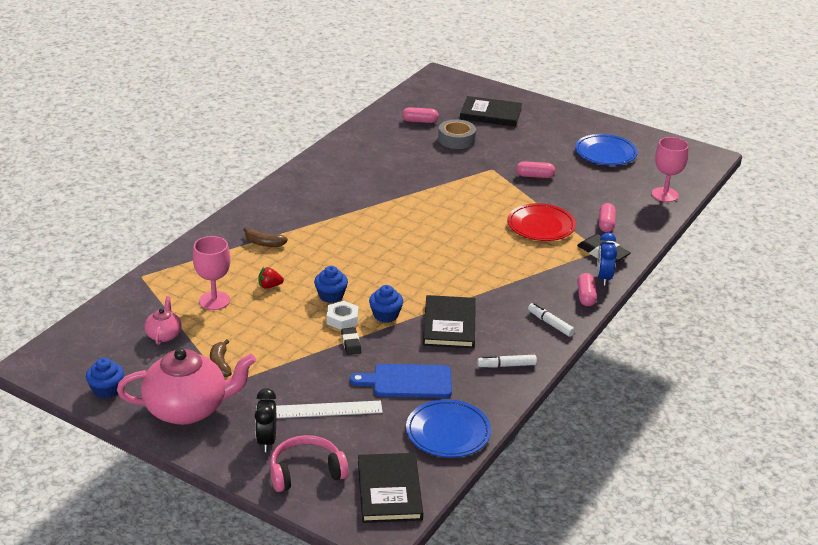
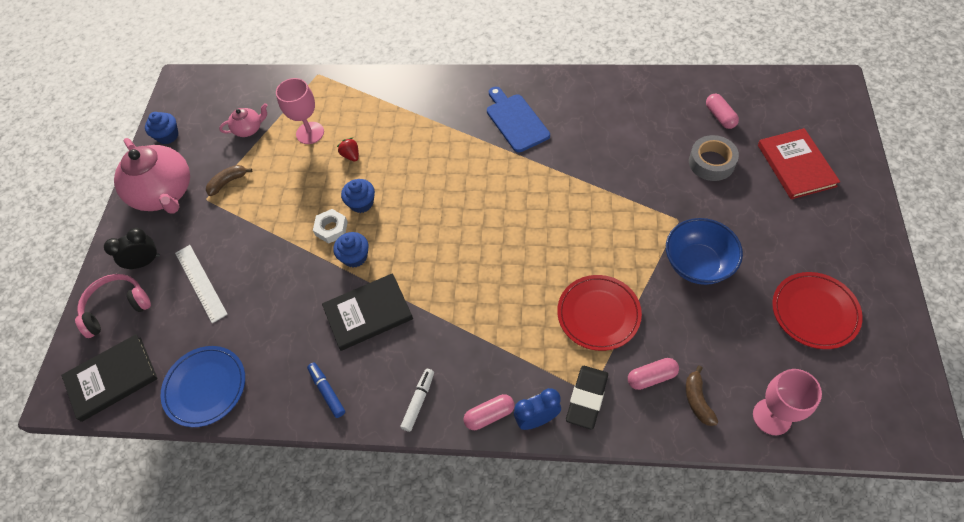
camera: 70 degrees right, 25 degrees up
brown banana [243,228,288,247] -> brown banana moved to [686,365,718,426]
pink headphones [270,435,348,492] -> pink headphones turned 75 degrees counterclockwise [75,274,151,338]
black eraser [341,327,361,355] -> none
blue cutting board [350,364,452,398] -> blue cutting board moved to [487,87,550,153]
black book [460,96,522,127] -> red book [758,128,840,199]
white marker [477,355,537,368] -> blue marker [307,363,345,418]
pink capsule [516,161,555,178] -> blue bowl [666,218,743,285]
blue plate [575,134,638,165] -> red plate [772,272,863,349]

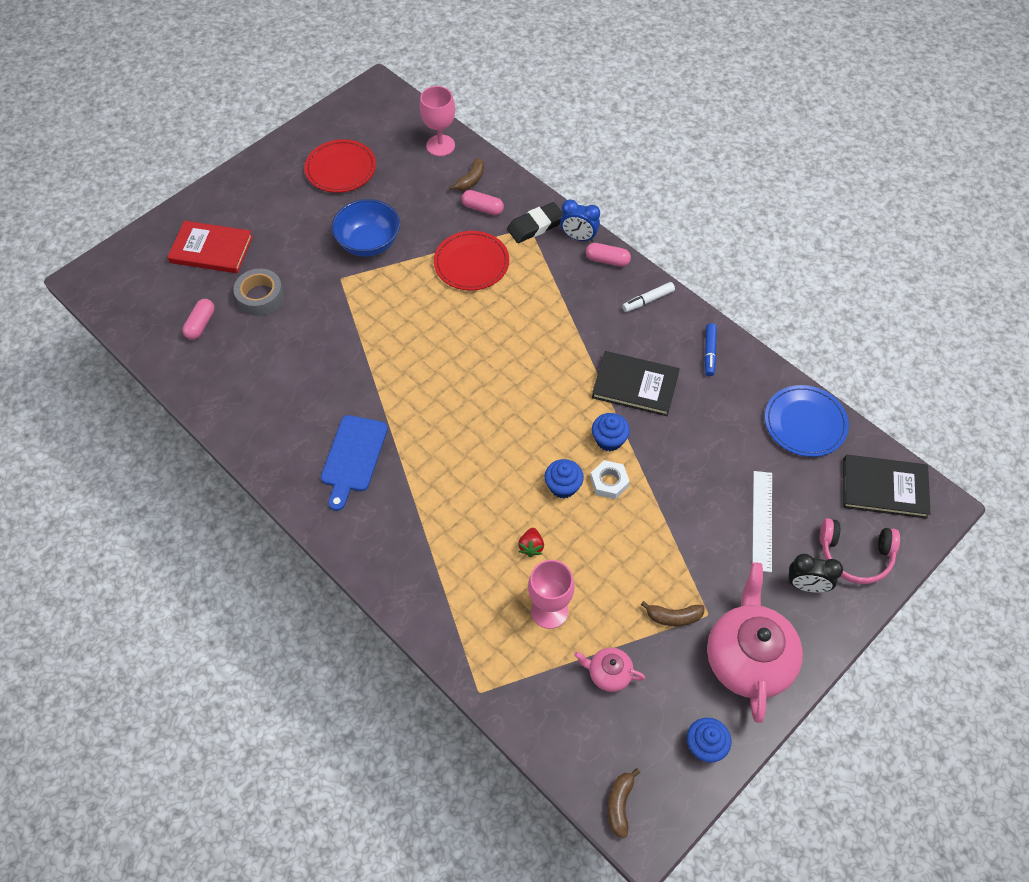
camera: 145 degrees left, 0 degrees up
red book [758,128,840,199] -> red book turned 75 degrees clockwise [167,221,253,273]
none -> brown banana [607,768,640,839]

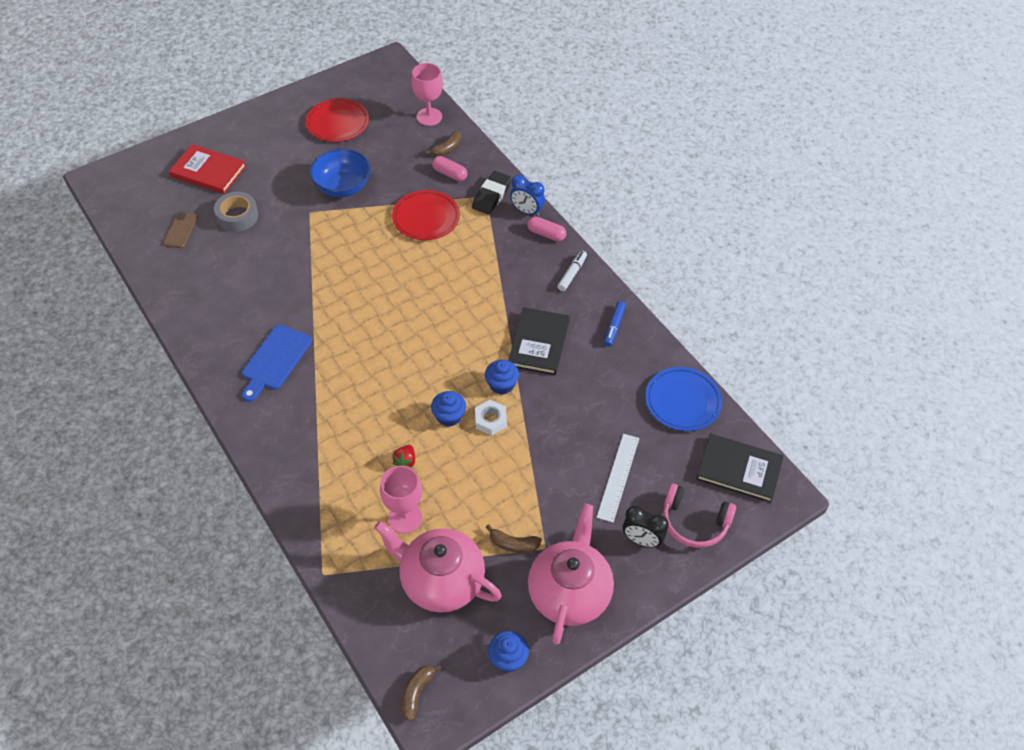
camera: 10 degrees right, 5 degrees down
pink capsule [182,299,215,340] -> brown phone [163,212,198,248]
black eraser [507,202,563,243] -> black eraser turned 45 degrees counterclockwise [472,171,512,215]
pink teapot [574,648,645,692] -> pink teapot [374,521,502,613], size x2.11
black book [592,351,680,416] -> black book turned 75 degrees clockwise [508,307,570,375]
white marker [622,282,675,312] -> white marker turned 135 degrees clockwise [557,251,587,291]

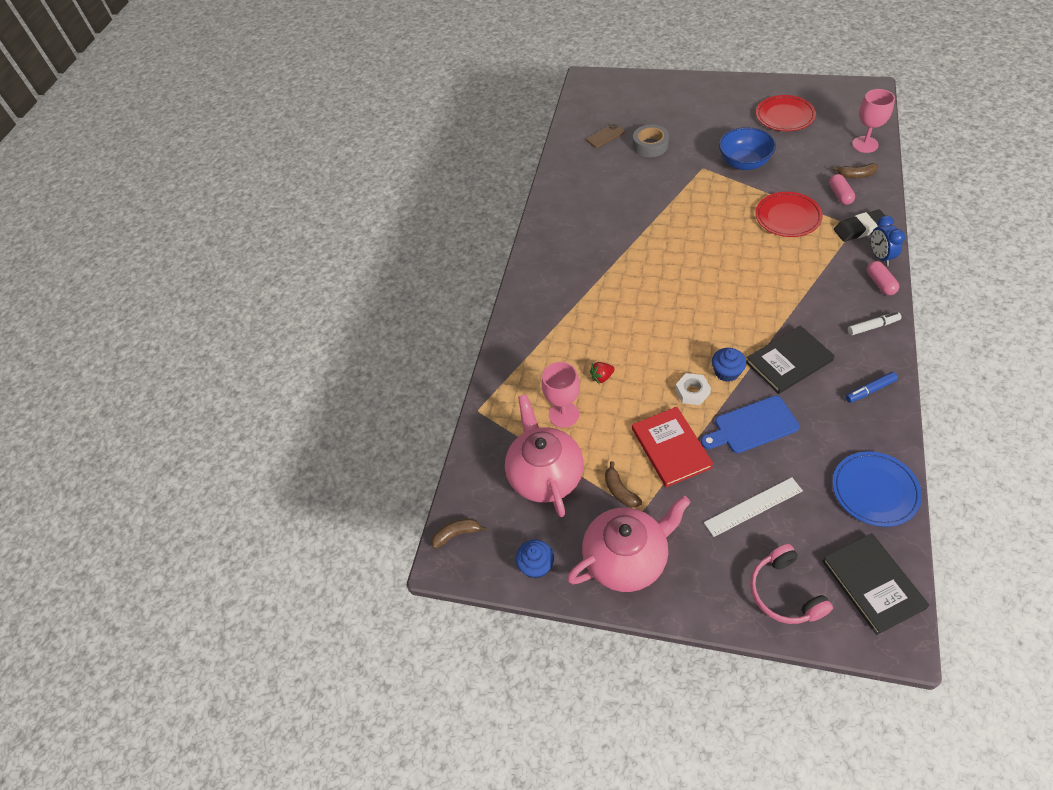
camera: 55 degrees right, 0 degrees up
red book [169,144,246,194] -> red book moved to [632,407,713,487]
blue cutting board [242,325,312,402] -> blue cutting board moved to [701,396,800,453]
blue cupcake [431,391,466,427] -> none
black clock [623,506,669,547] -> none

